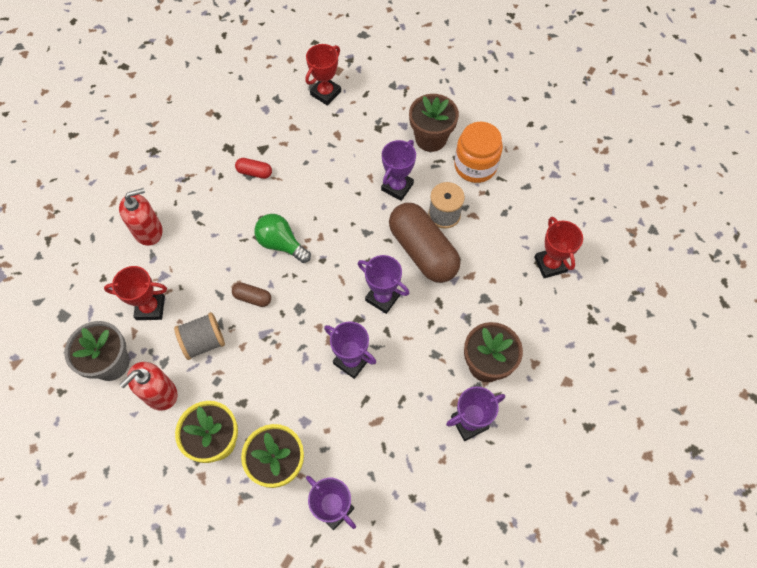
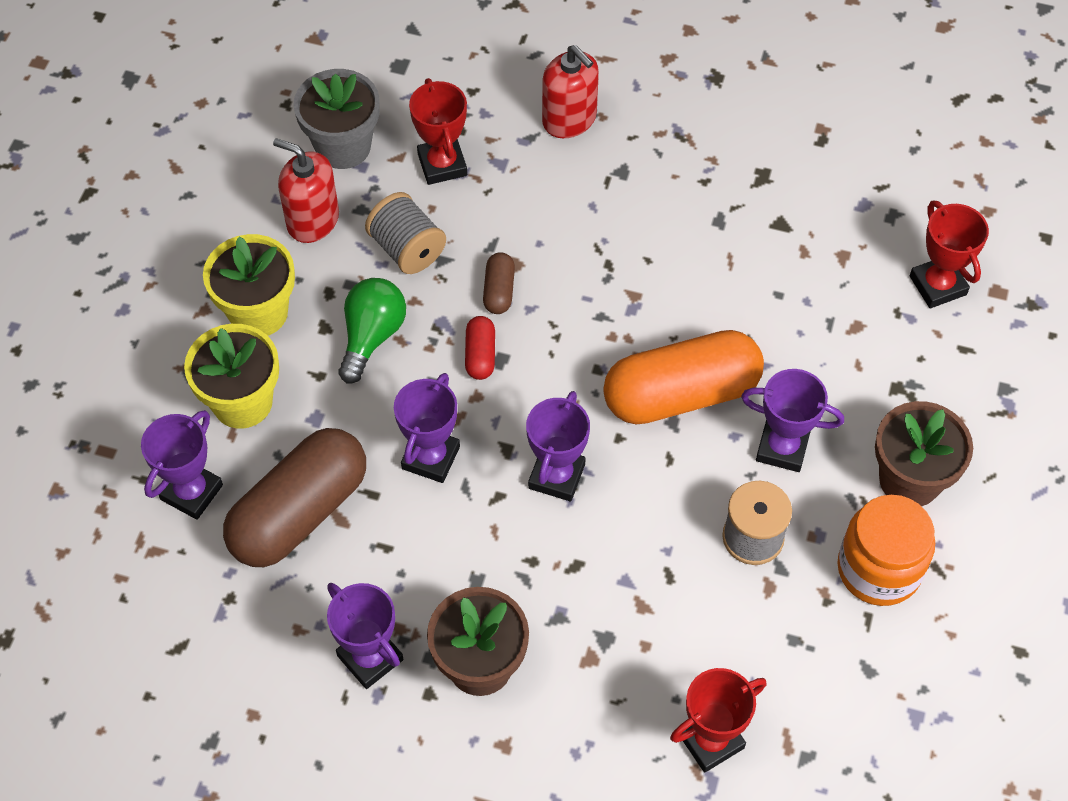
camera: 75 degrees right, 5 degrees down
red capsule [235,158,272,179] -> red capsule moved to [465,316,495,380]
green light bulb [254,214,311,263] -> green light bulb moved to [339,278,406,383]
red trophy [305,44,341,106] -> red trophy turned 45 degrees clockwise [910,201,989,308]
brown capsule [389,203,460,283] -> brown capsule moved to [223,428,366,567]
none -> orange capsule [603,330,764,425]

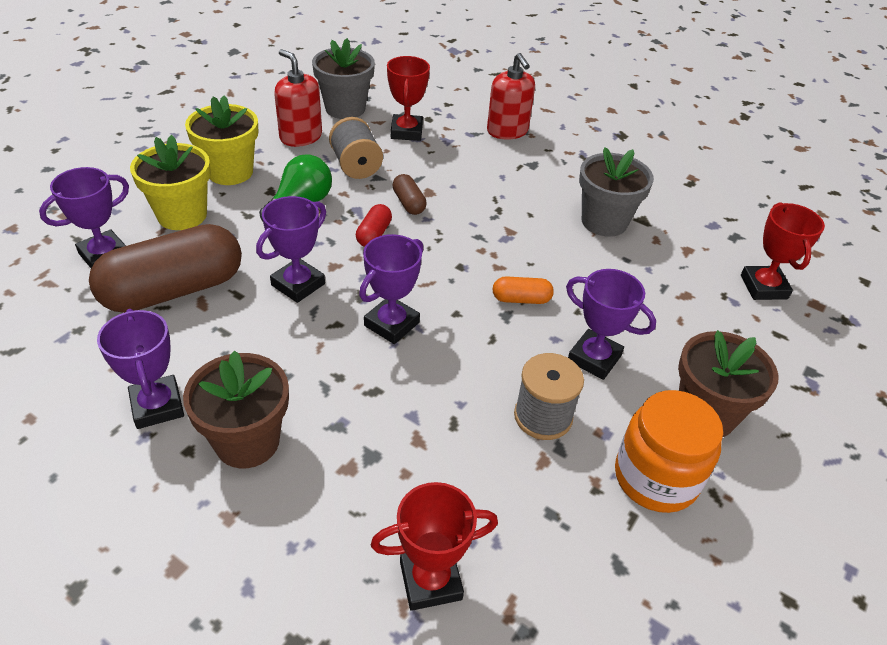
camera: 15 degrees right, 15 degrees down
brown capsule [483,252,515,314] -> brown capsule turned 45 degrees counterclockwise [392,174,427,215]
orange capsule [603,330,764,425] -> orange capsule [493,276,554,304], size x0.43
none -> grey flower pot [579,147,654,237]

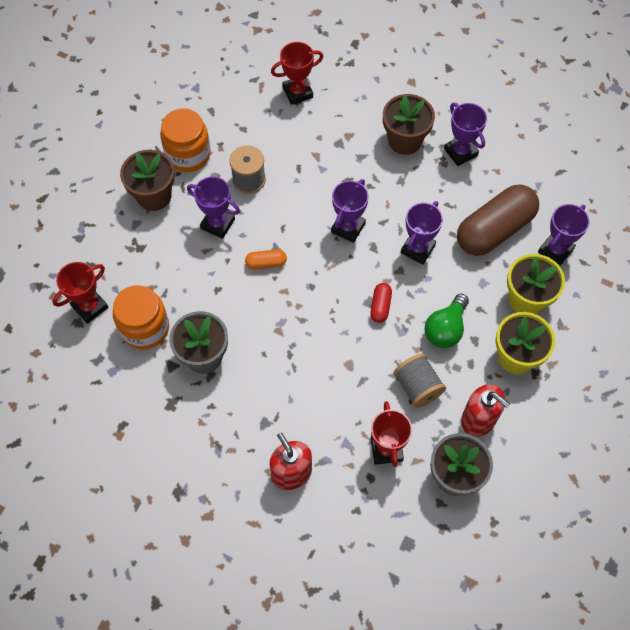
camera: 175 degrees right, 20 degrees up
brown capsule [392,174,427,215] -> none
red trophy [741,202,825,300] -> red trophy turned 60 degrees clockwise [53,262,108,324]
none -> orange jar [113,285,169,350]

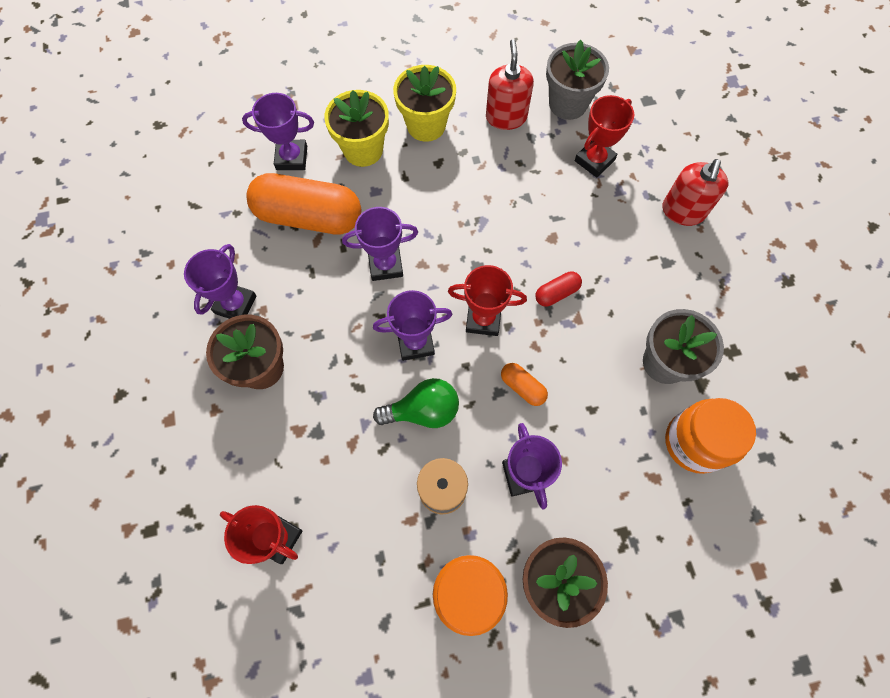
camera: 130 degrees left, 5 degrees up
red trophy [53,262,108,324] -> red trophy moved to [448,265,527,336]
red capsule [370,283,392,323] -> red capsule moved to [535,272,582,306]
grey spool [393,354,446,408] -> none
green light bulb [424,294,469,348] -> green light bulb moved to [373,378,459,428]
brown capsule [457,184,539,256] -> orange capsule [246,173,361,235]

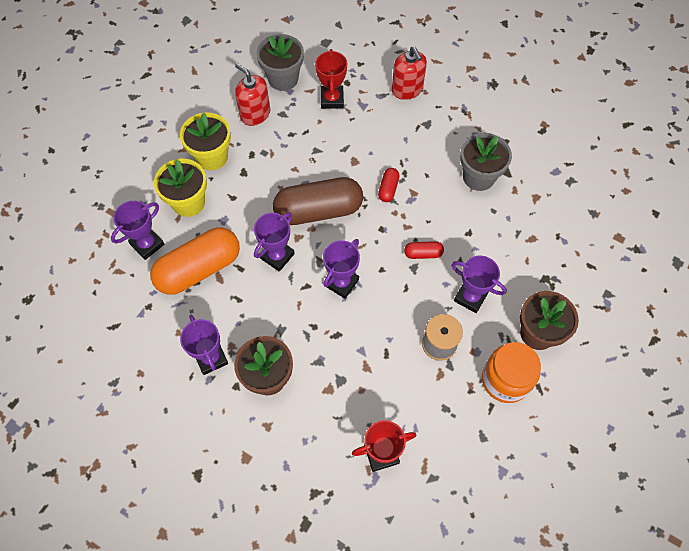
camera: 45 degrees left, 5 degrees down
green light bulb [373,378,459,428] -> none
red trophy [448,265,527,336] -> none
orange capsule [501,363,548,406] -> red capsule [404,241,444,259]
orange jar [665,398,756,474] -> none
none -> brown capsule [273,177,363,225]

